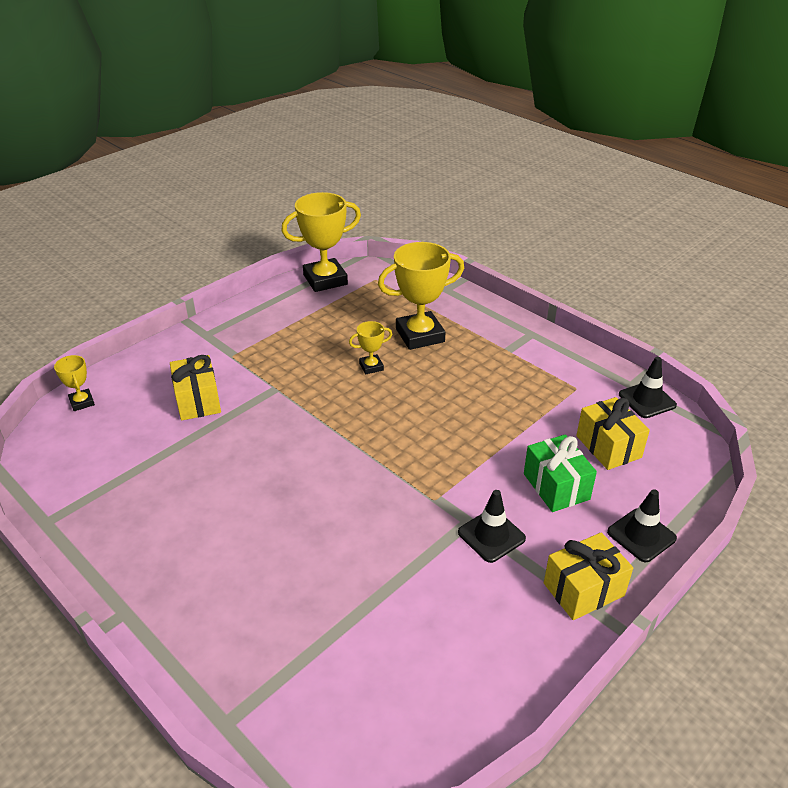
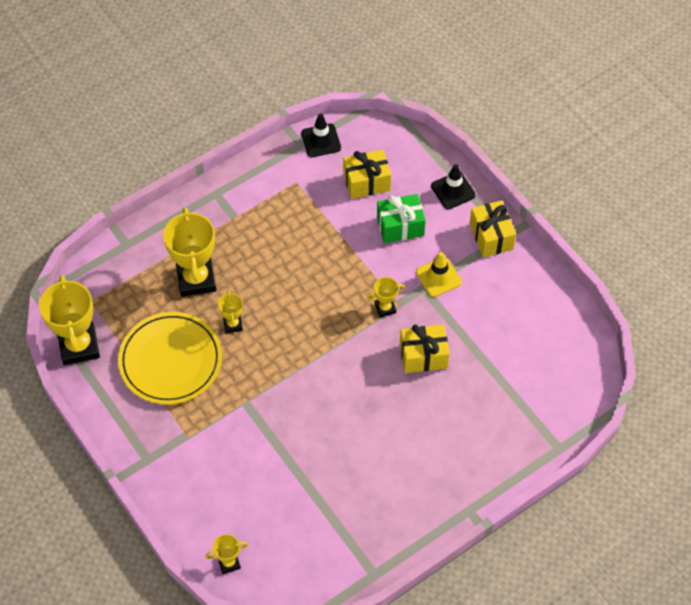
camera: 80 degrees left, 20 degrees up
yellow gift [170,355,221,421] -> yellow gift moved to [400,324,450,373]
black traffic cone [458,490,526,563] -> yellow traffic cone [416,252,462,297]
none -> yellow plate [118,312,222,404]
none -> yellow trophy [367,277,405,317]

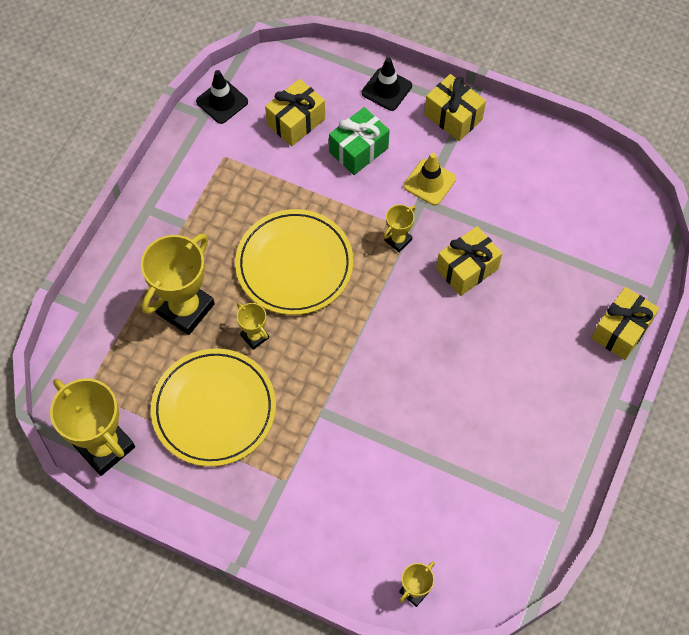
camera: 30 degrees left, 5 degrees up
yellow trophy [163,207,216,297] -> yellow trophy turned 75 degrees clockwise [141,233,215,335]
none -> yellow plate [235,209,354,315]
none -> yellow gift [592,287,659,360]

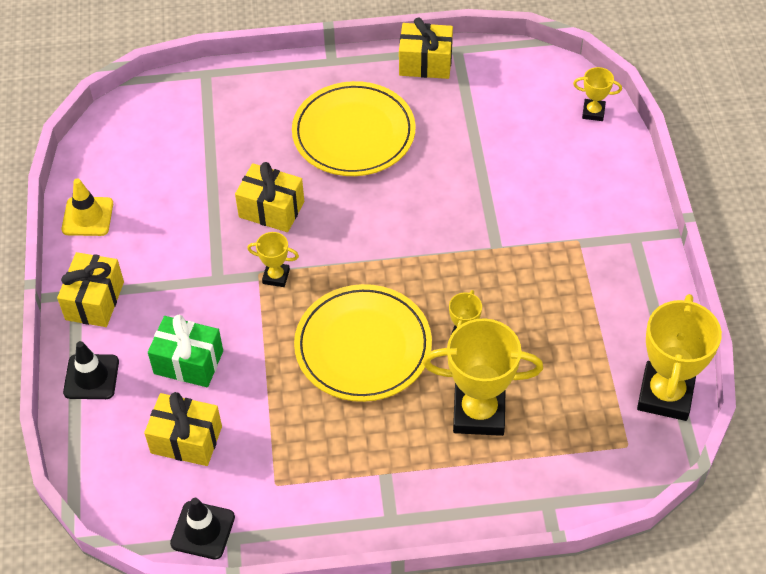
camera: 120 degrees left, 10 degrees down
yellow plate [151,348,276,467] -> yellow plate moved to [292,81,416,176]
yellow traffic cone [404,153,456,206] -> yellow traffic cone moved to [62,178,113,236]
yellow gift [592,287,659,360] -> yellow gift moved to [399,17,453,79]

